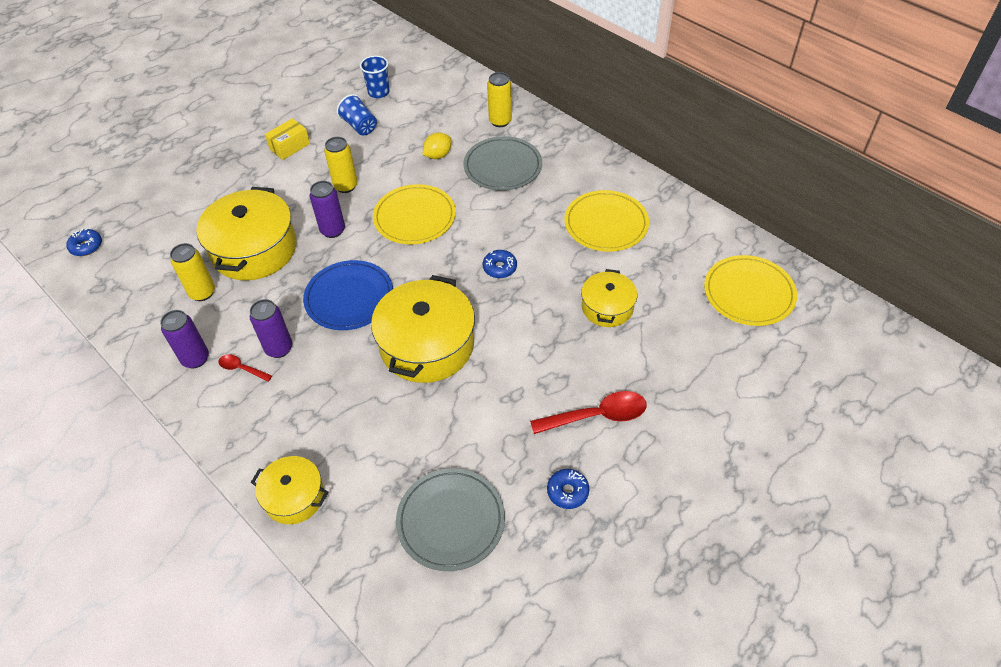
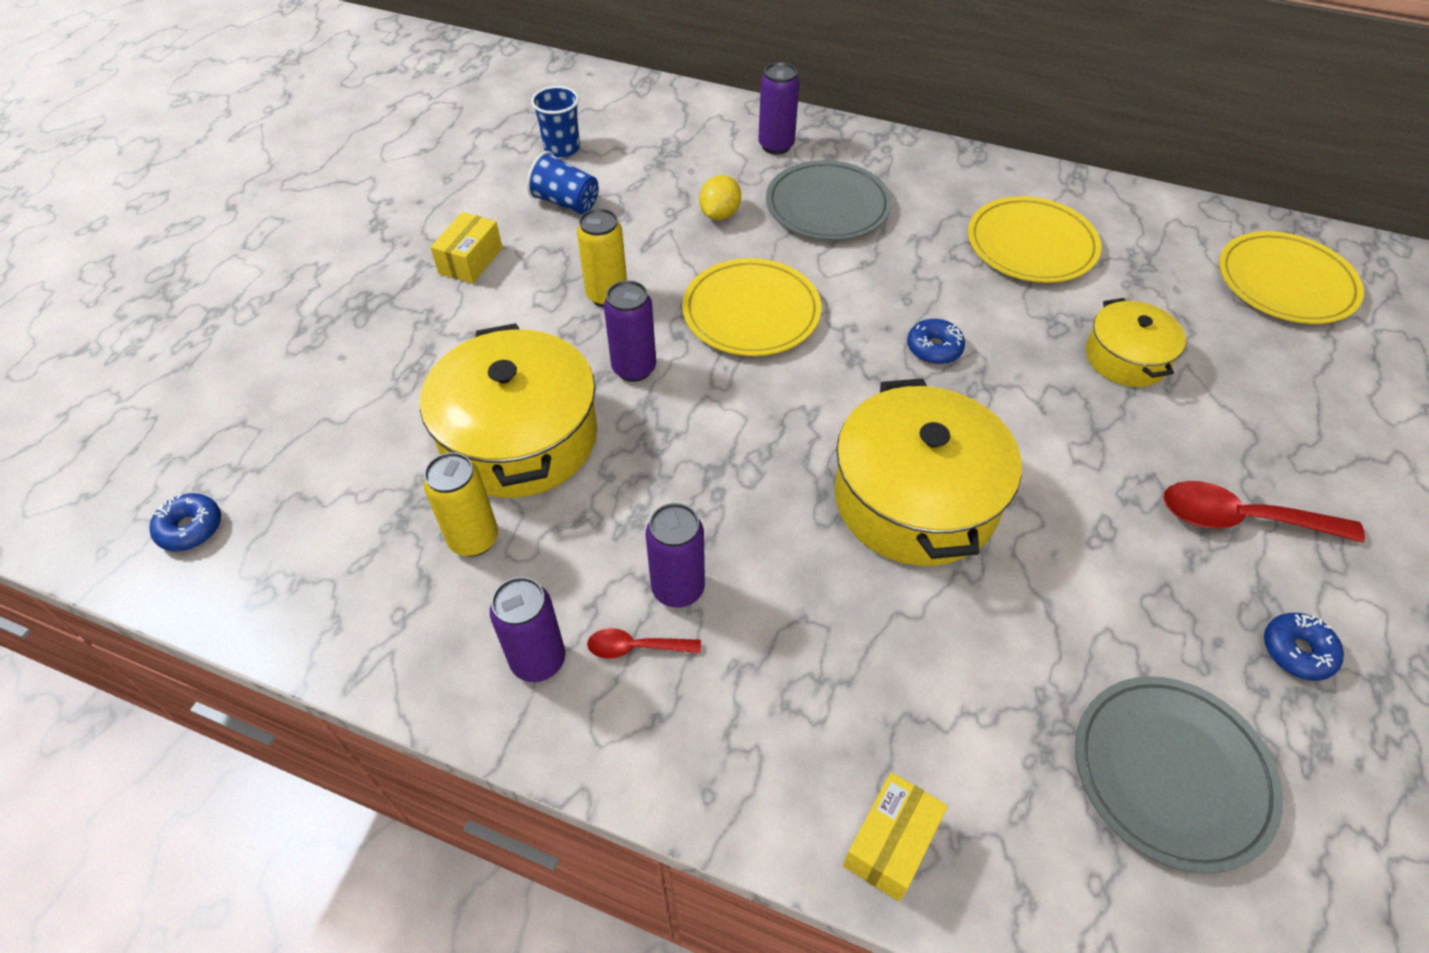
camera: 25 degrees left, 0 degrees up
yellow pot [251,456,328,524] -> yellow box [843,772,948,901]
blue plate [303,260,393,330] -> none
yellow can [487,72,512,127] -> purple can [758,62,799,155]
red spoon [530,391,647,434] -> red spoon turned 135 degrees counterclockwise [1163,481,1365,543]

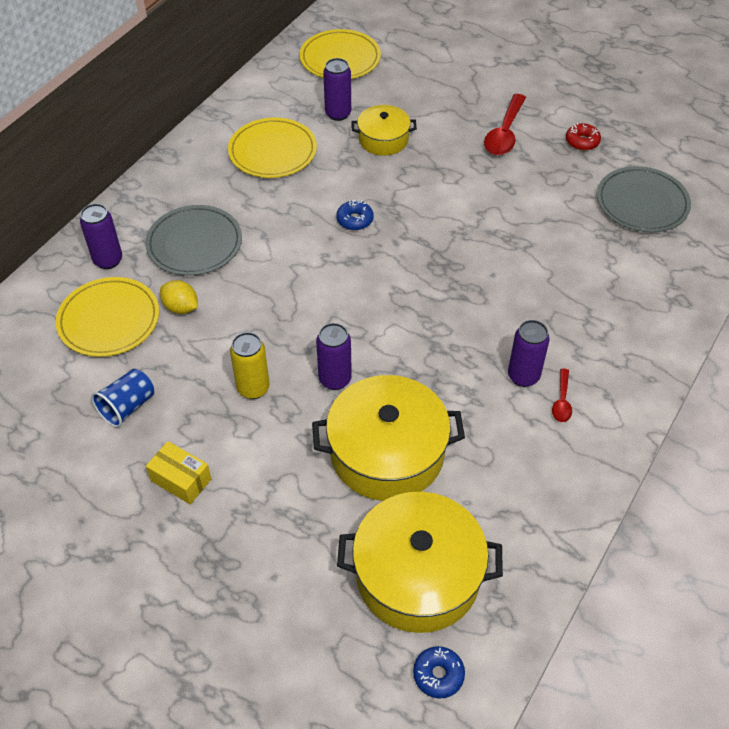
camera: 80 degrees left, 0 degrees up
yellow can [423,452,498,557] -> none
purple can [490,577,565,682] -> purple can moved to [323,58,351,121]
blue cup [531,86,580,158] -> none
yellow plate [682,258,821,356] -> yellow plate moved to [56,277,159,357]
yellow pot [834,378,1022,566] -> yellow pot moved to [337,492,503,633]
yellow box [843,772,948,901] -> none
blue donut [1264,613,1344,681] -> red donut [566,123,601,151]

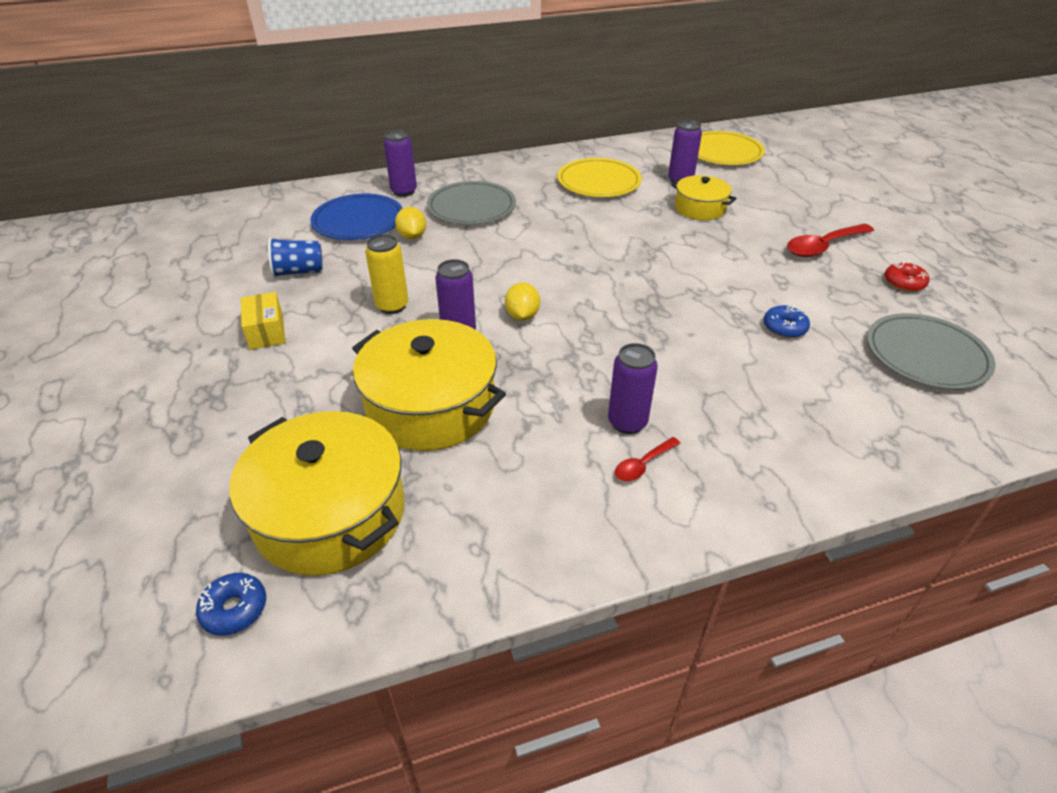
camera: 40 degrees right, 10 degrees down
yellow plate [56,277,159,357] -> blue plate [310,194,403,240]
blue donut [336,200,374,230] -> blue donut moved to [763,305,810,338]
none -> yellow lemon [505,282,540,321]

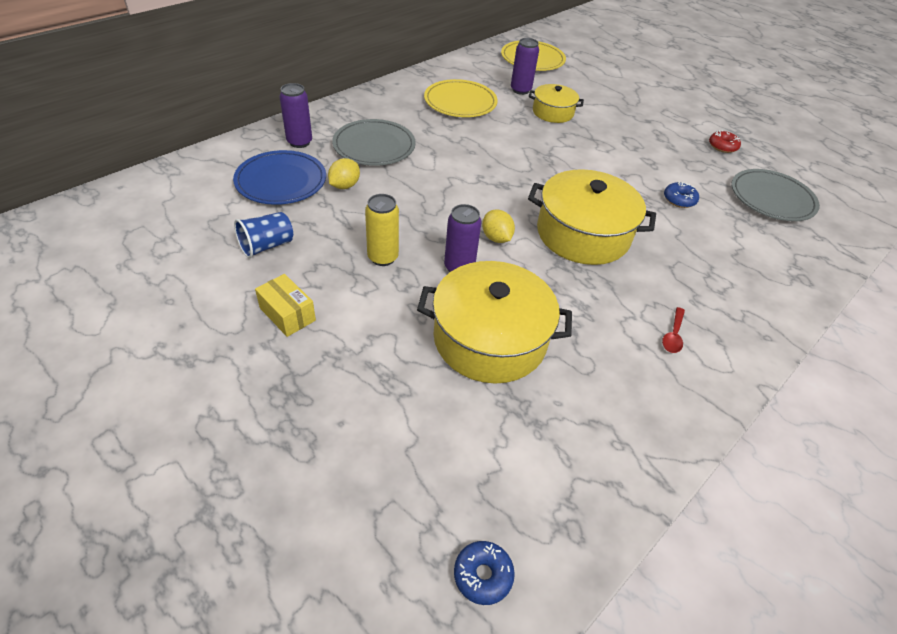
camera: 30 degrees left, 5 degrees up
yellow pot [229,411,405,576] -> yellow pot moved to [528,169,656,265]
yellow lemon [395,207,426,239] -> yellow lemon turned 75 degrees clockwise [328,158,360,189]
purple can [608,343,658,434] -> none
red spoon [787,224,874,257] -> none

